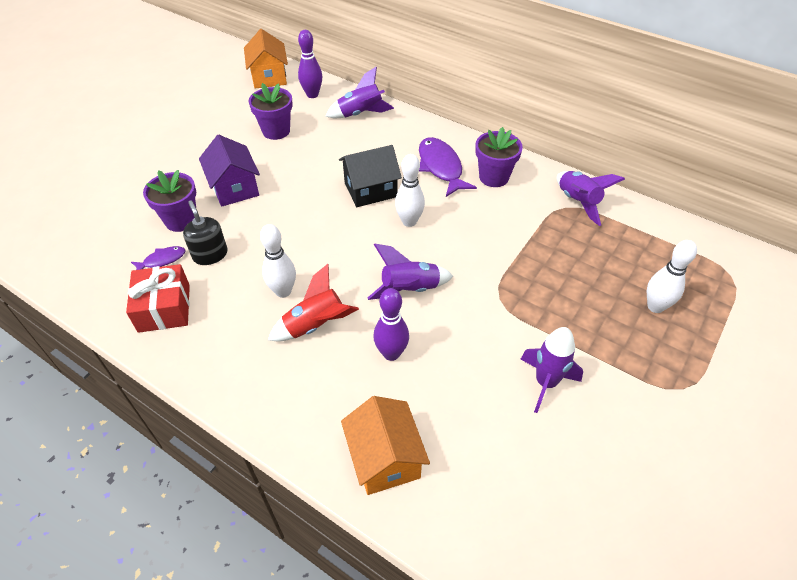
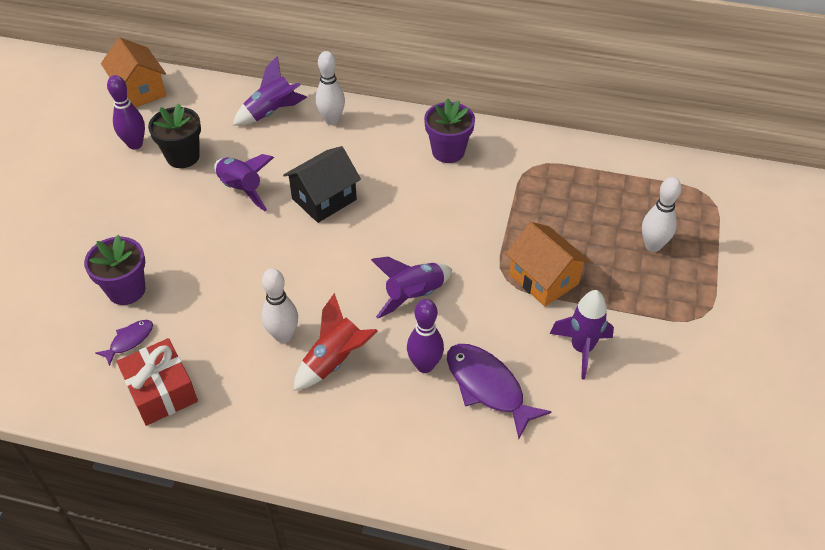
camera: 20 degrees left, 0 degrees up
black soap dispenser [183,201,228,265] -> none
purple house [199,135,260,207] -> none
purple flower pot [249,83,293,140] -> black flower pot [148,103,201,168]
purple bowling pin [298,30,322,98] -> purple bowling pin moved to [107,75,145,150]
orange house [341,396,430,495] -> orange house moved to [506,222,591,307]
white bowling pin [395,154,425,227] -> white bowling pin moved to [316,51,345,125]
purple fish [419,137,477,197] -> purple fish moved to [447,344,551,439]
purple rocket [557,171,625,226] -> purple rocket moved to [214,154,274,211]

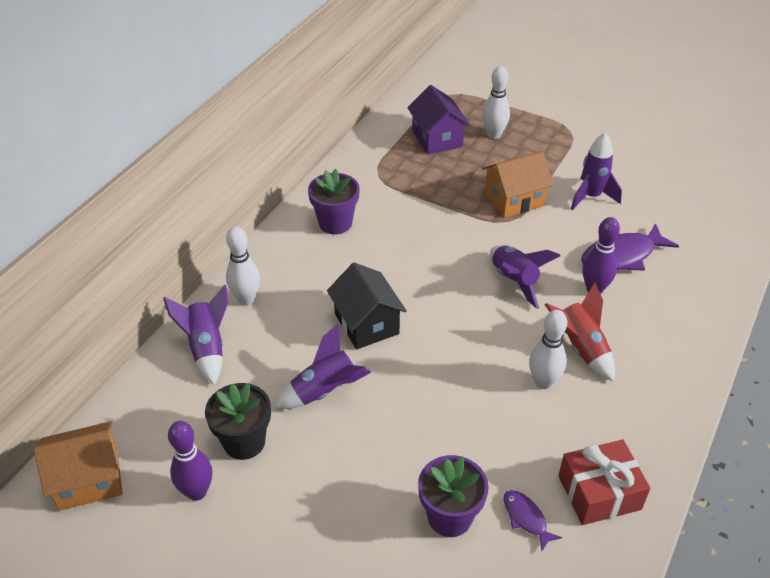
camera: 75 degrees left, 5 degrees down
none -> purple house [407,85,470,155]

